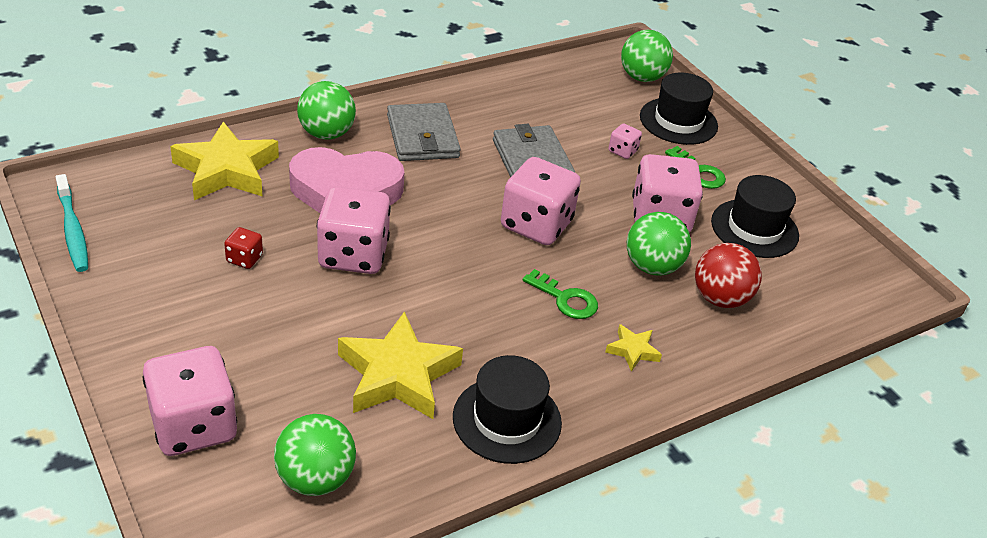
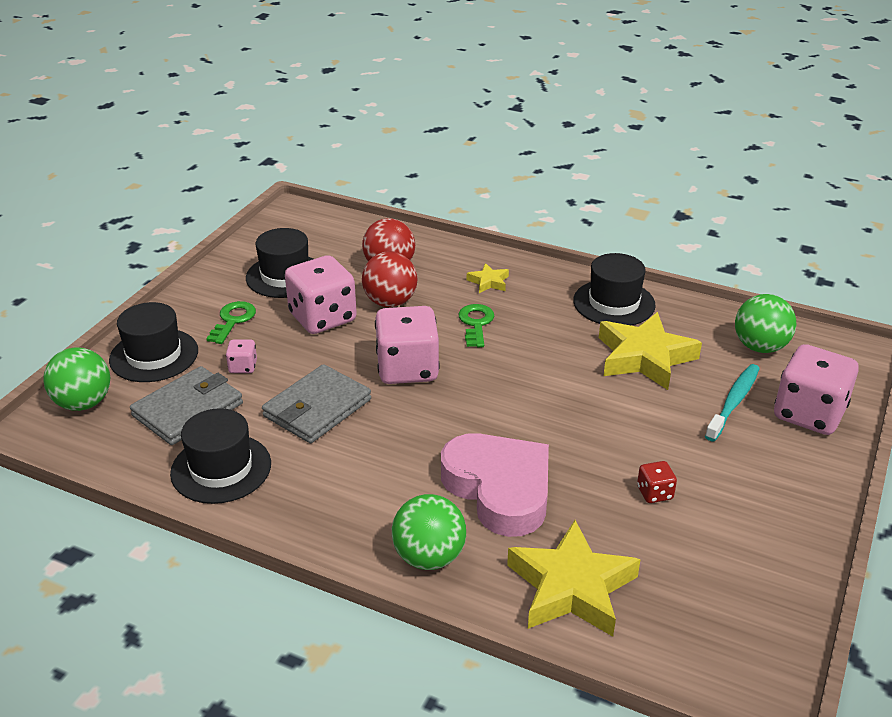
camera: 120 degrees left, 5 degrees down
turquoise toothbrush [56,174,88,272] -> turquoise toothbrush moved to [705,364,760,441]
pink dice [317,186,391,274] -> none
grey wallet [387,103,461,161] -> grey wallet moved to [130,366,243,445]
green ball [627,212,691,276] -> red ball [362,251,417,307]
none -> black hat [170,408,271,504]

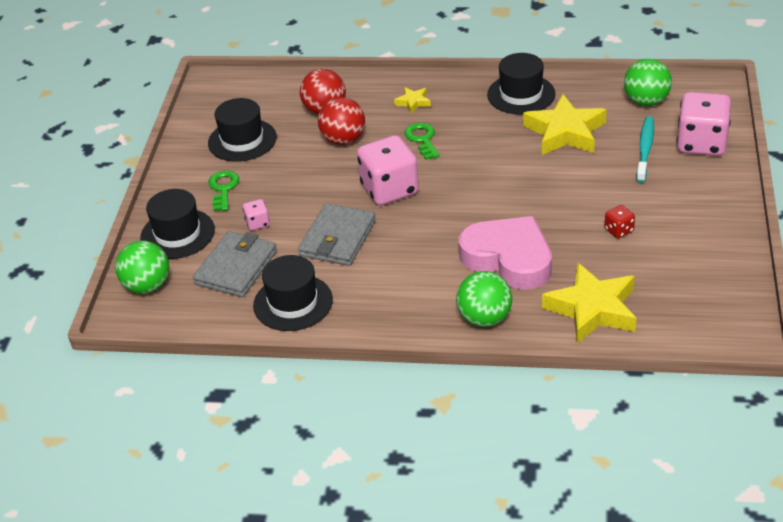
camera: 15 degrees left, 5 degrees up
pink dice [285,255,357,334] -> none

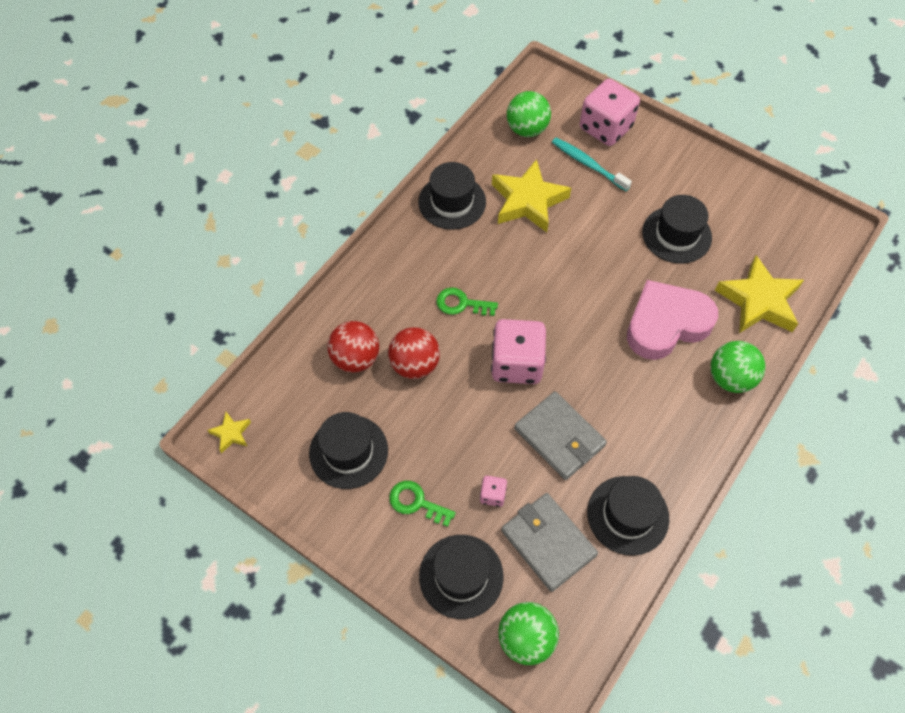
camera: 65 degrees left, 20 degrees up
yellow star [394,87,431,113] -> yellow star moved to [208,412,251,453]
red dice [605,205,635,238] -> black hat [642,195,712,264]

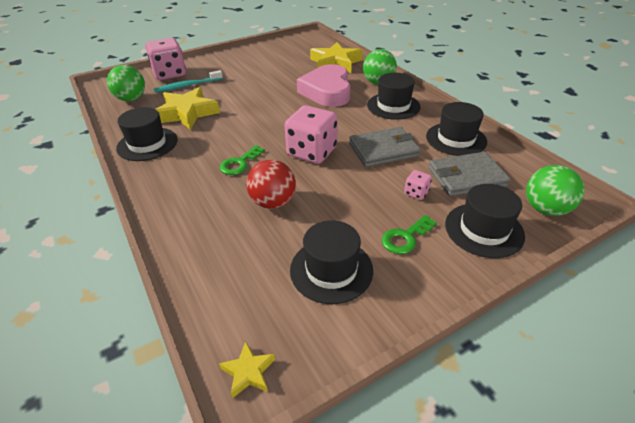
camera: 65 degrees left, 20 degrees down
red ball [327,321,379,372] -> none
black hat [642,195,712,264] -> black hat moved to [367,73,421,120]

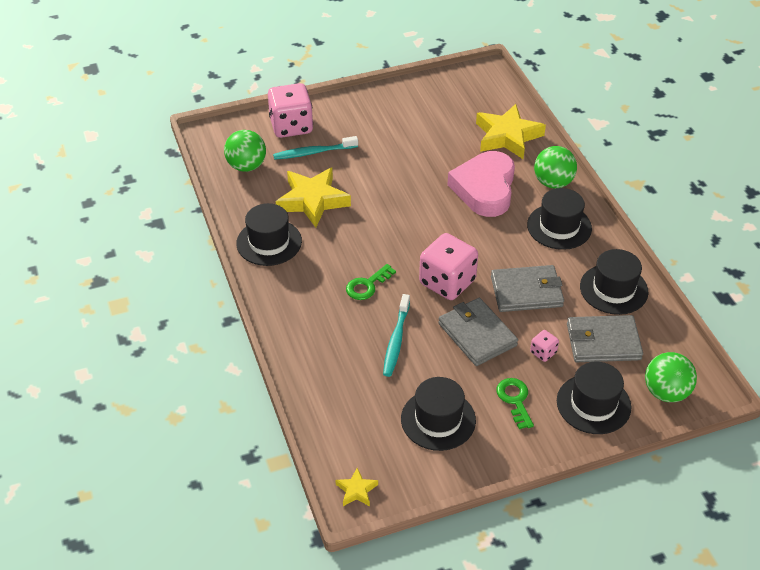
camera: 10 degrees right, 5 degrees up
red ball [246,160,296,209] -> turquoise toothbrush [383,294,410,377]
green key [382,215,437,254] -> green key turned 105 degrees clockwise [496,378,534,429]
none -> grey wallet [438,298,518,366]

